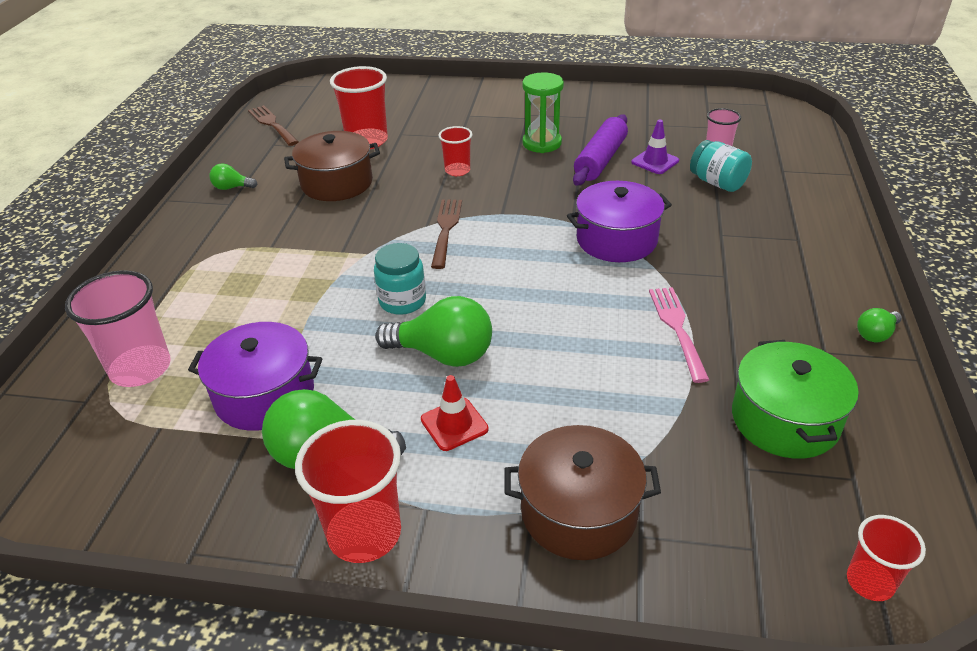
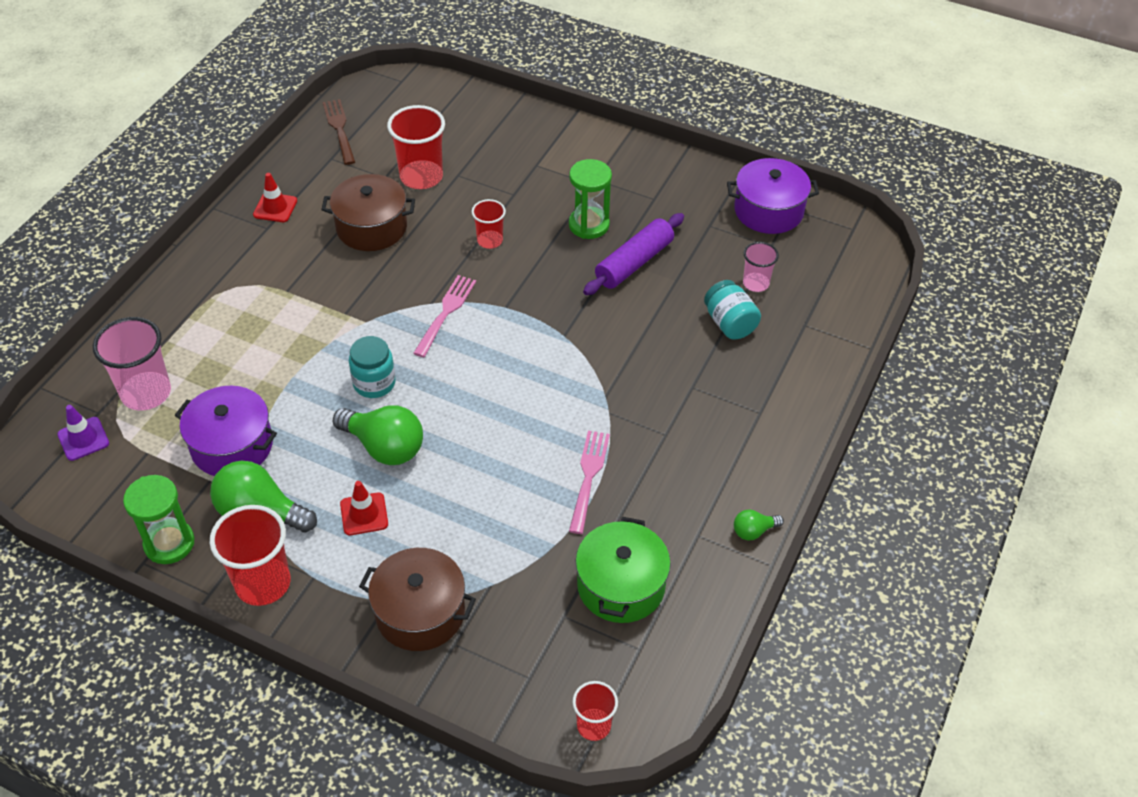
camera: 15 degrees right, 10 degrees up
green light bulb [209,163,258,190] -> red traffic cone [253,173,297,222]
brown fork [431,199,462,269] -> pink fork [413,275,476,357]
purple pot [567,181,672,262] -> purple pot moved to [727,158,819,234]
purple traffic cone [631,120,679,174] -> purple traffic cone moved to [57,405,109,461]
none -> green hourglass [123,475,195,564]

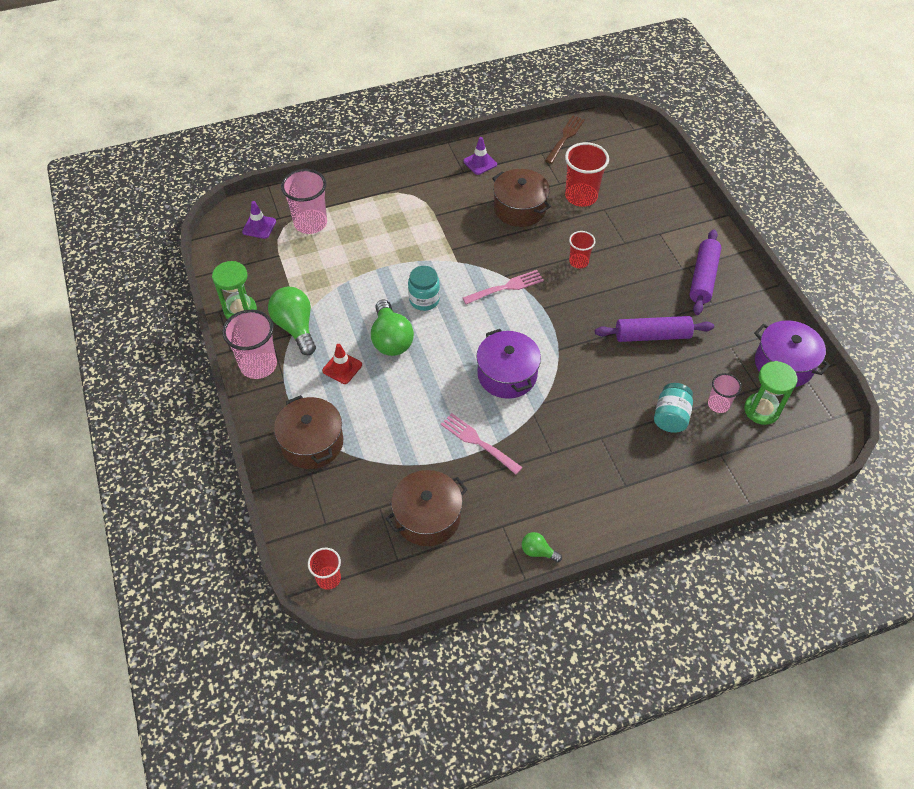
camera: 45 degrees right, 5 degrees up
purple pot [175,386,277,476] -> purple pot moved to [476,329,541,399]
red cup [209,505,290,606] -> pink cup [222,310,277,379]
red traffic cone [253,173,297,222] -> purple traffic cone [464,137,497,175]
green hourglass [569,159,612,239] -> green hourglass moved to [744,361,797,425]
pink fork [569,431,610,534] -> pink fork turned 105 degrees counterclockwise [441,413,523,474]
green pot [576,517,671,623] -> brown pot [386,470,468,546]
none -> purple rolling pin [690,229,722,315]

